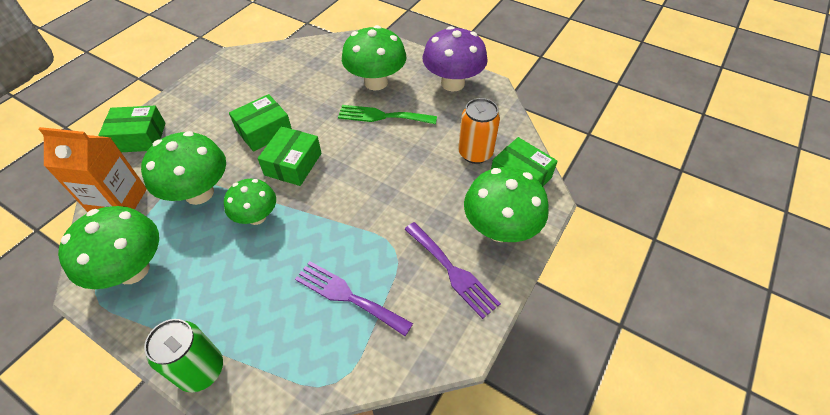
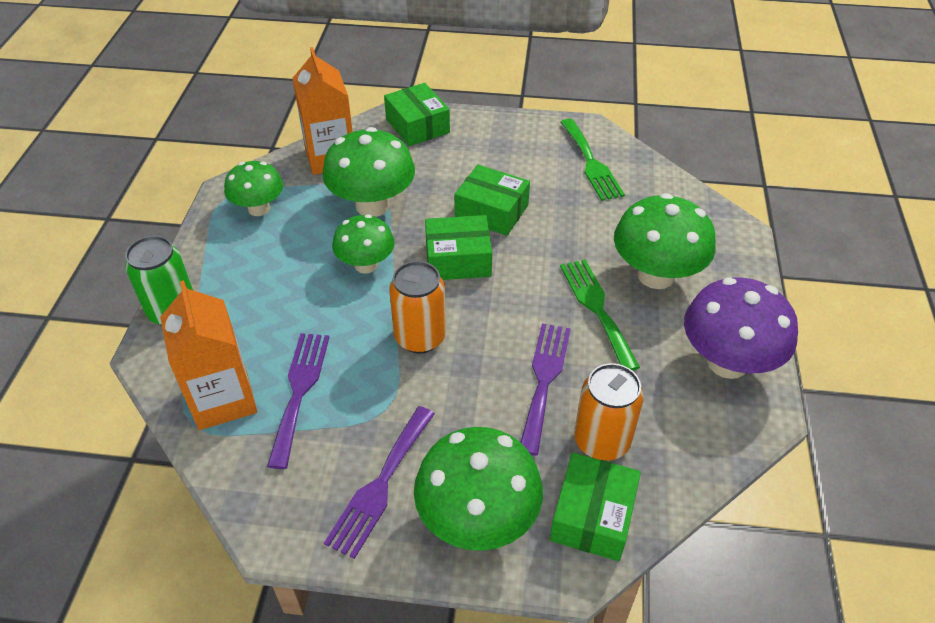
camera: 65 degrees right, 5 degrees down
green mushroom [58,206,159,289] -> green mushroom [224,161,283,216], size x0.64
none -> orange carton [160,280,257,430]
none -> orange can [389,261,446,354]
none -> purple fork [521,323,571,456]
none -> green fork [560,119,625,201]

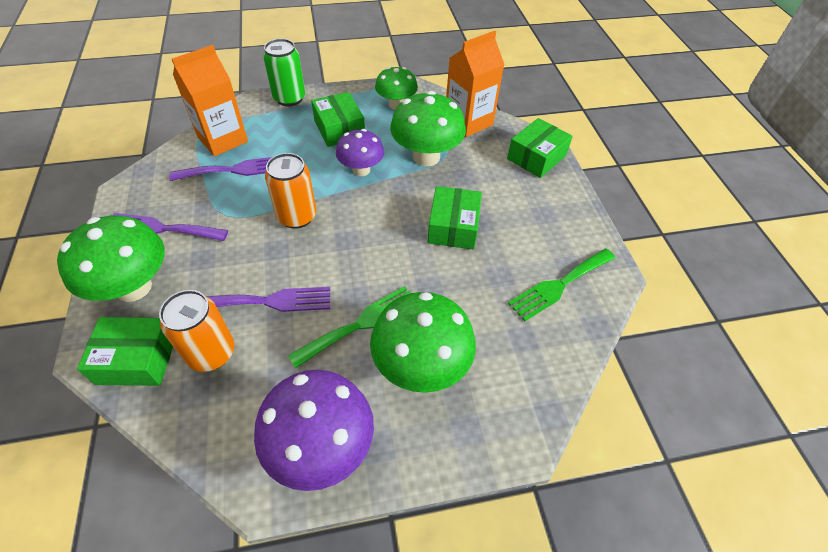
camera: 70 degrees right, 5 degrees up
green mushroom [332,214,395,274] -> purple mushroom [336,129,384,176]
green box [425,215,492,280] -> green box moved to [311,92,365,147]

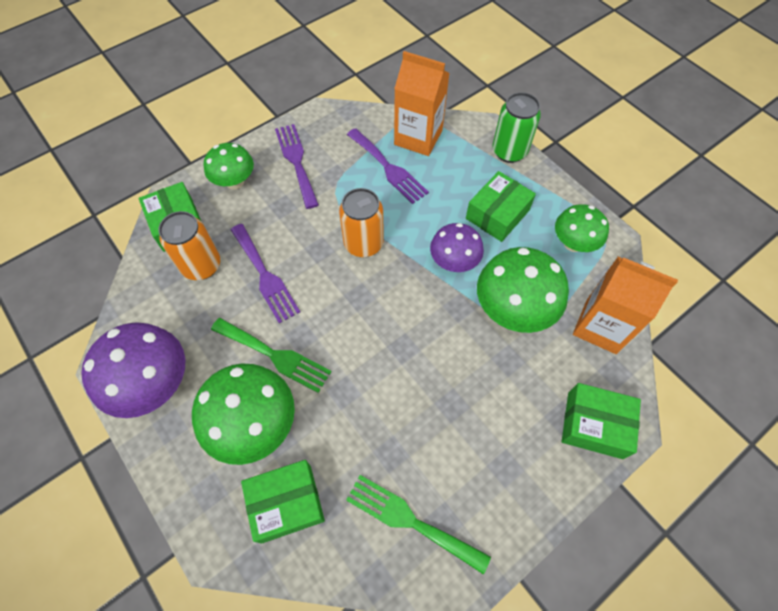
camera: 65 degrees right, 10 degrees up
green mushroom [57,215,165,302] -> green mushroom [204,143,254,190], size x0.64
green box [428,186,482,249] -> green box moved to [241,460,325,544]

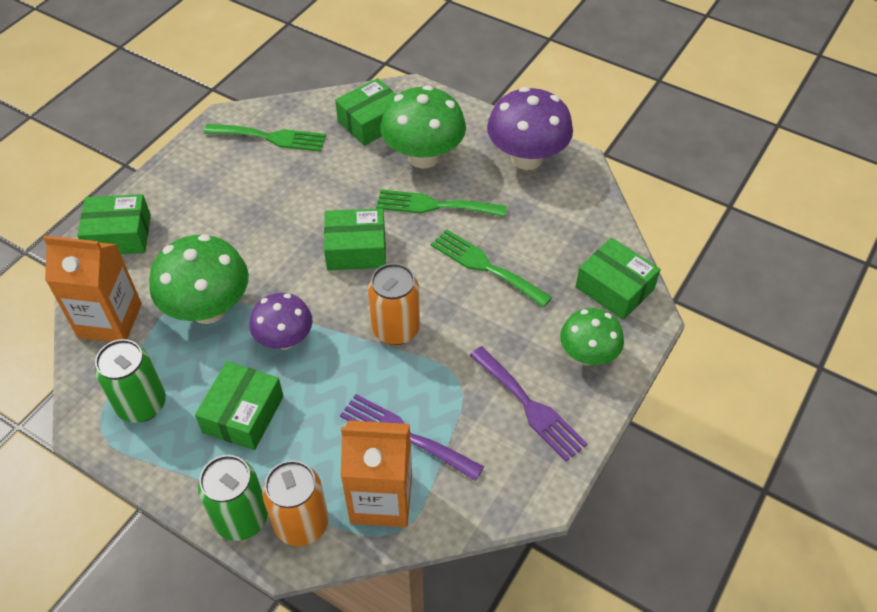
camera: 160 degrees right, 10 degrees down
orange can [158,211,220,280] -> orange can moved to [262,460,329,546]
purple fork [231,224,300,323] -> green fork [431,229,552,308]
green mushroom [555,204,609,252] -> green can [95,339,166,423]
none -> green box [324,208,386,270]

